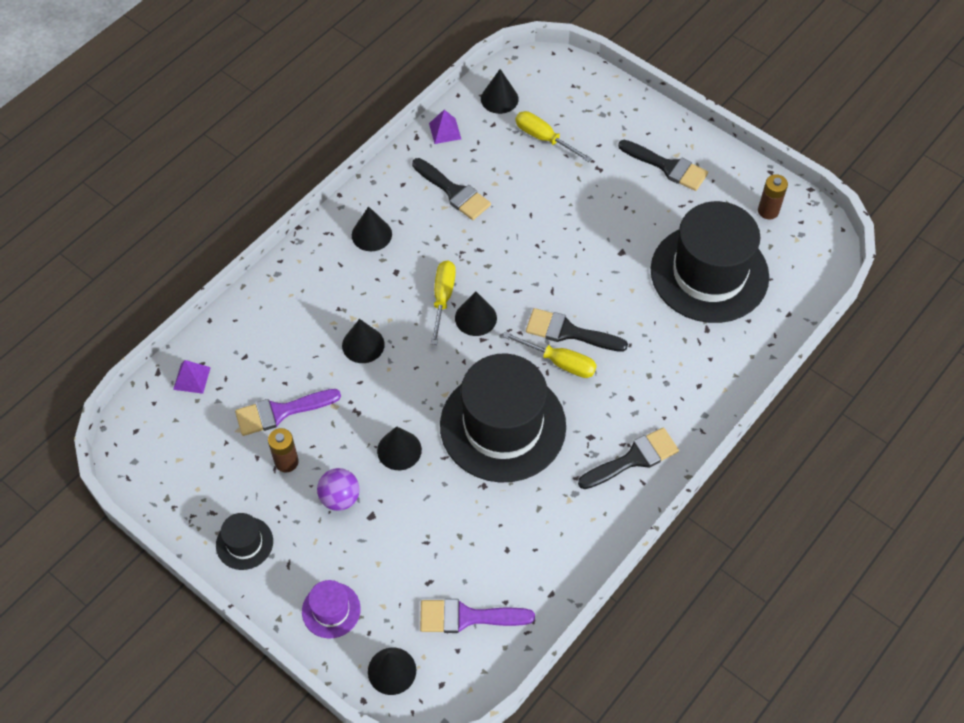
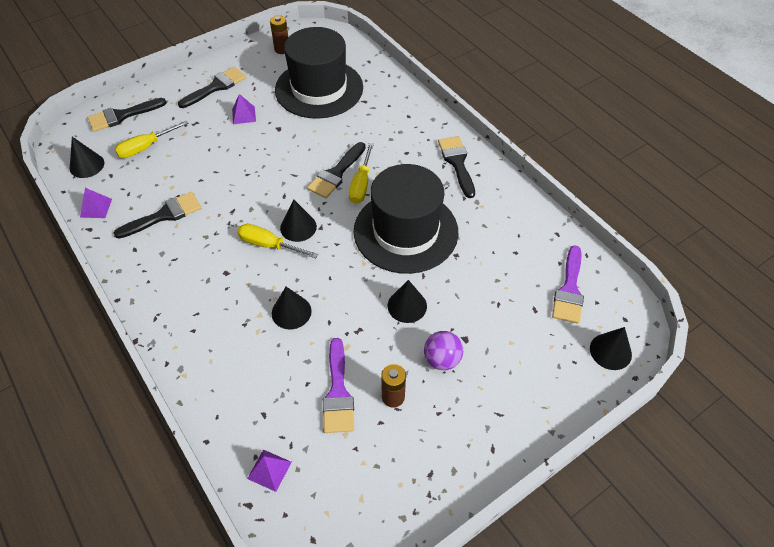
camera: 75 degrees left, 5 degrees down
black hat [216,513,273,570] -> none
purple hat [302,580,361,638] -> none
black cone [352,206,392,251] -> none
yellow screwdriver [503,332,597,378] -> yellow screwdriver turned 150 degrees clockwise [349,143,374,204]
none -> black brush [88,98,167,132]
none -> purple pyramid [232,94,256,124]

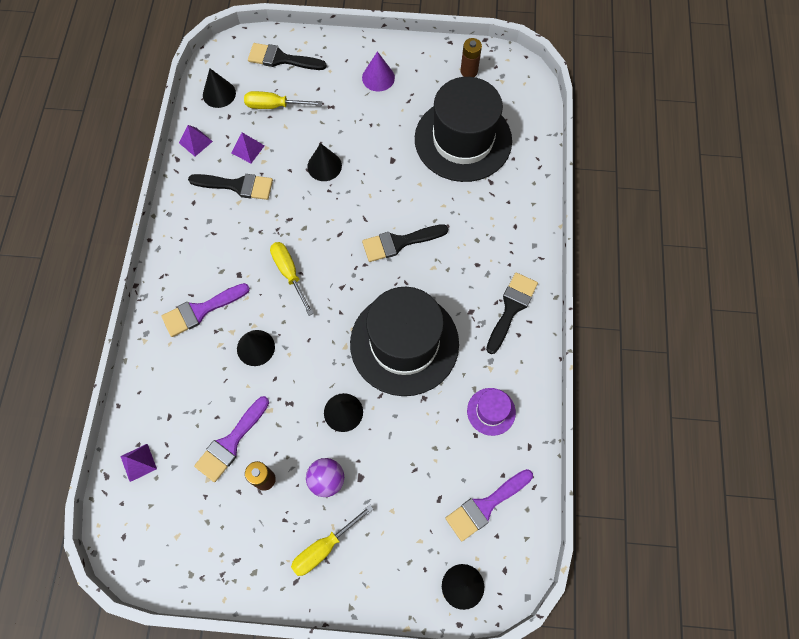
camera: 40 degrees right, 15 degrees up
black brush [178,67,246,108] -> purple cone [362,51,395,92]
purple pyramid [232,94,256,124] -> purple pyramid moved to [231,132,265,163]
black cone [280,200,317,242] -> black cone moved to [307,143,342,181]
yellow screwdriver [349,143,374,204] -> yellow screwdriver moved to [291,505,373,576]
none -> purple brush [161,283,250,337]
none -> purple hat [467,388,516,436]

